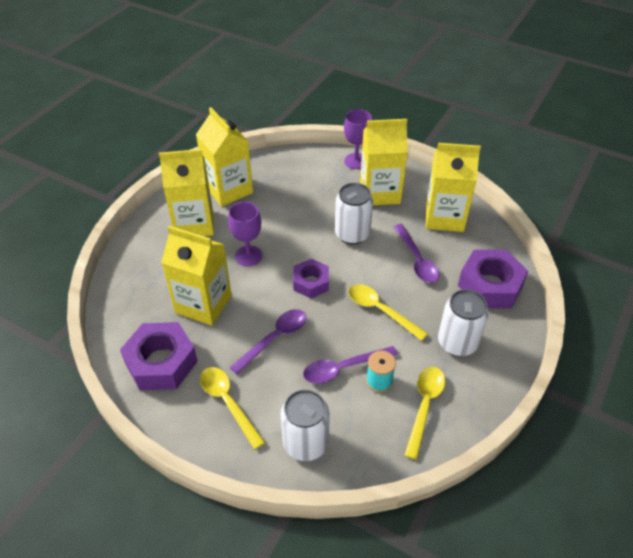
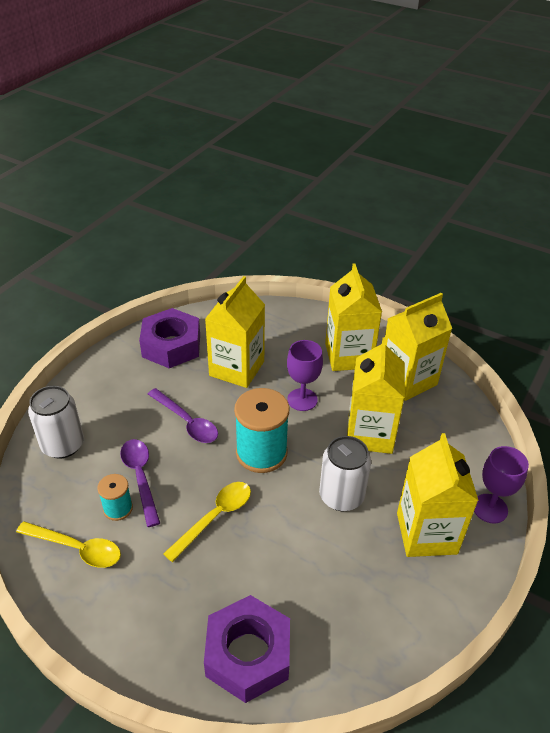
camera: 90 degrees right, 5 degrees down
yellow spoon [200,367,265,449] -> none
purple nut [293,259,329,298] -> turquoise spool [234,388,290,473]
purple spoon [394,224,440,283] -> none
yellow carton [426,143,481,232] -> yellow carton moved to [347,337,405,454]
white can [438,289,489,356] -> none

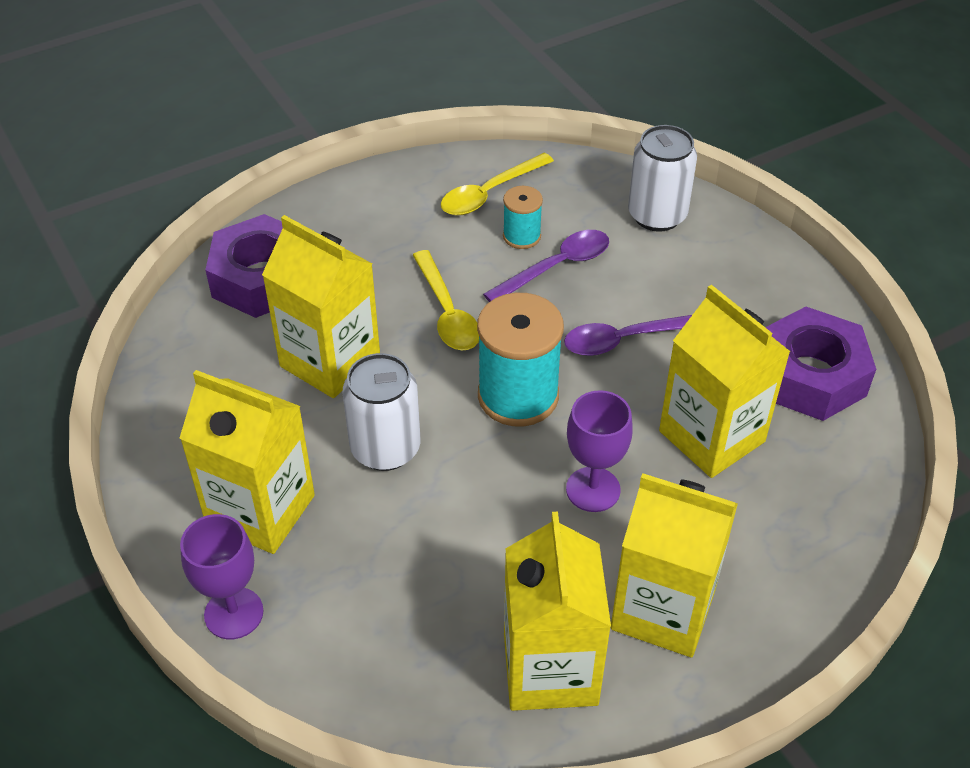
camera: 120 degrees right, 5 degrees up
purple spoon [120,439,160,527] -> purple spoon turned 45 degrees counterclockwise [483,230,609,302]
yellow carton [347,337,405,454] -> yellow carton moved to [262,215,380,398]

